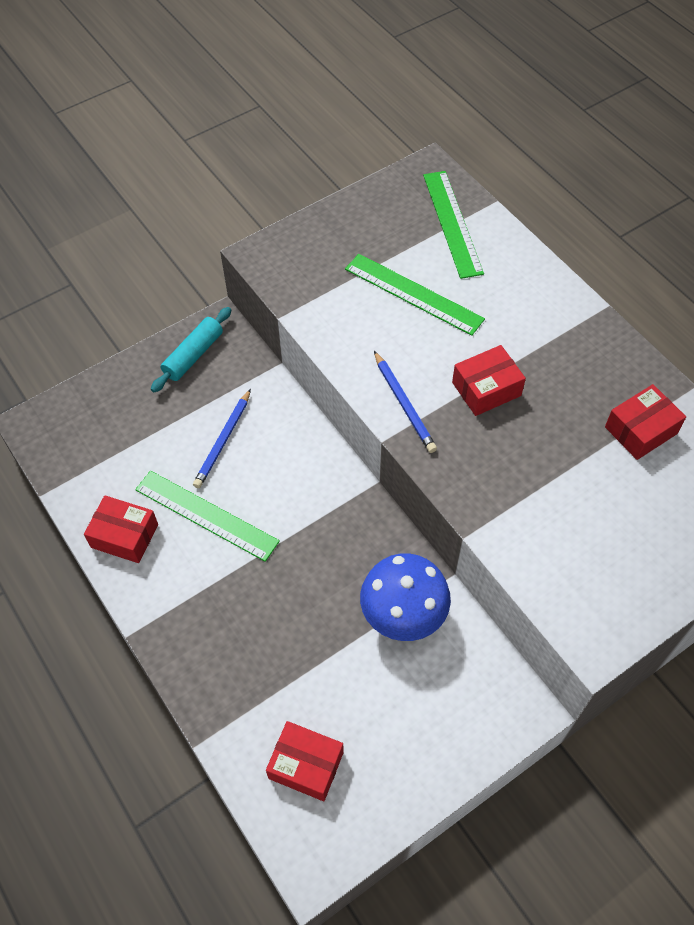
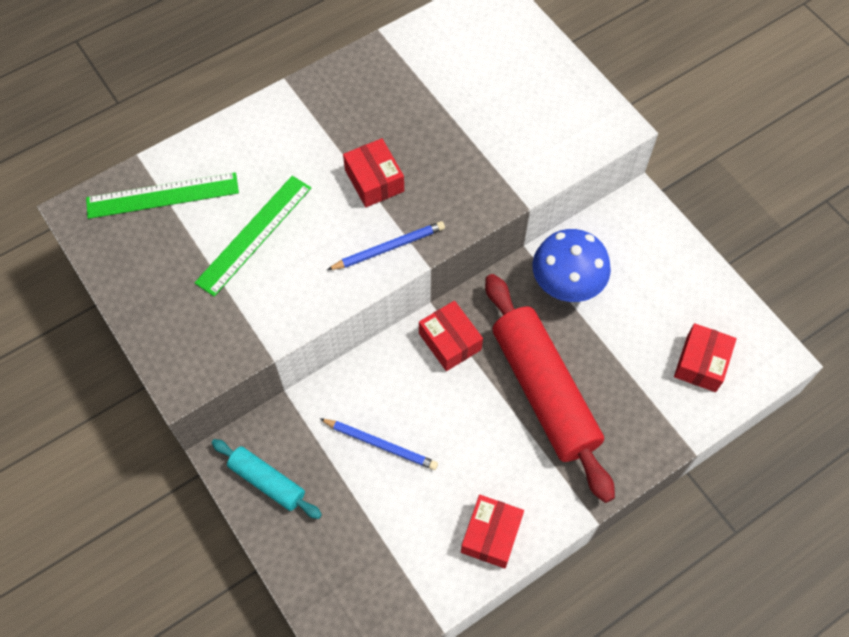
camera: 90 degrees left, 5 degrees up
green ruler [135,471,280,562] -> none
red box [605,384,686,460] -> red box moved to [419,301,483,371]
none -> red rolling pin [485,274,615,503]

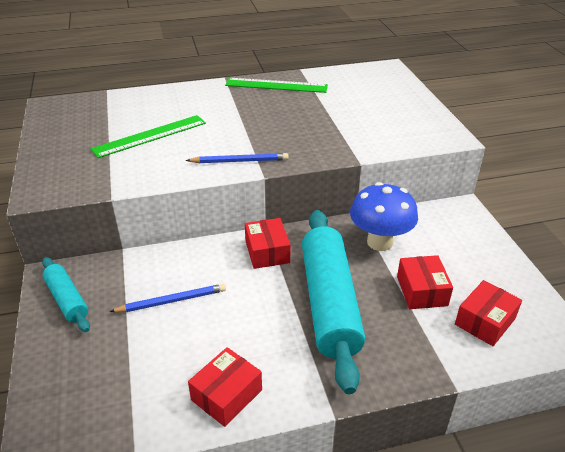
camera: 20 degrees right, 25 degrees down
green ruler [86,172,239,219] -> green ruler moved to [225,78,328,93]
blue pencil [319,418,438,470] -> blue pencil turned 60 degrees counterclockwise [110,284,226,312]
red box [343,138,404,207] -> red box moved to [397,255,453,309]
red rolling pin [485,274,615,503] -> turquoise rolling pin [302,210,365,394]

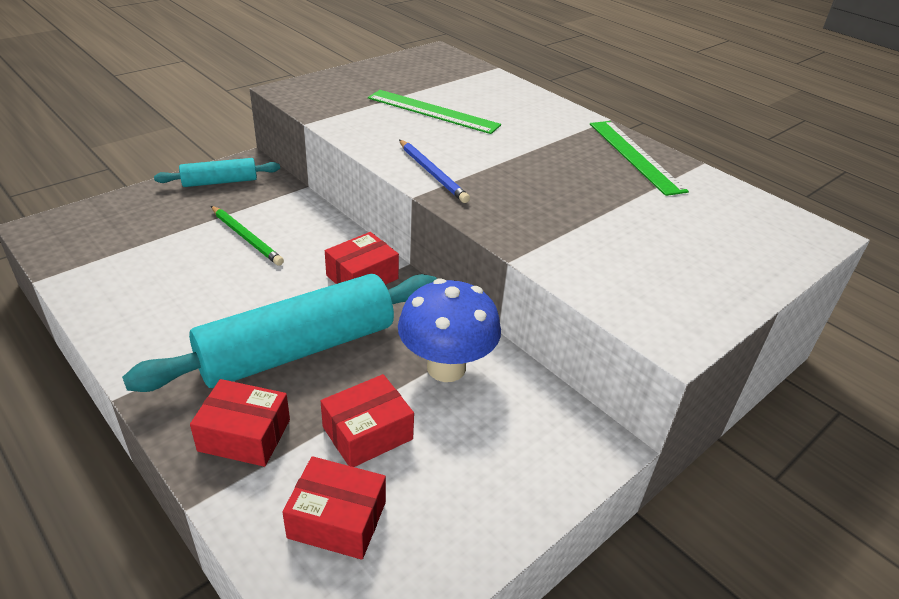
camera: 60 degrees right, 0 degrees up
turquoise rolling pin [42,257,90,332] -> turquoise rolling pin turned 45 degrees clockwise [154,158,280,187]
blue pencil [110,284,226,312] -> green pencil [211,206,284,266]
red box [188,347,262,427] -> red box moved to [190,379,290,467]

